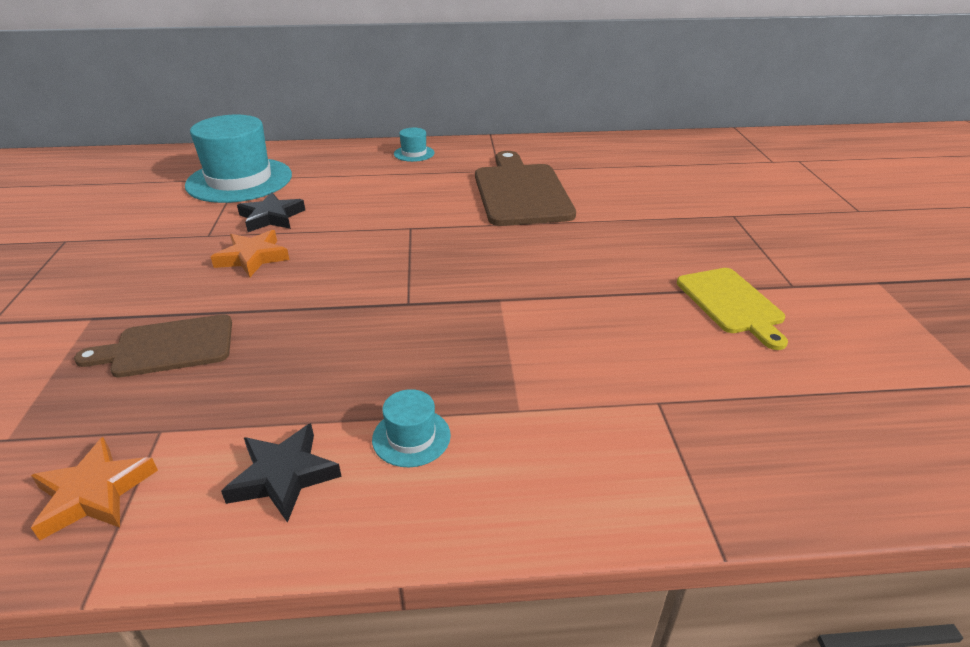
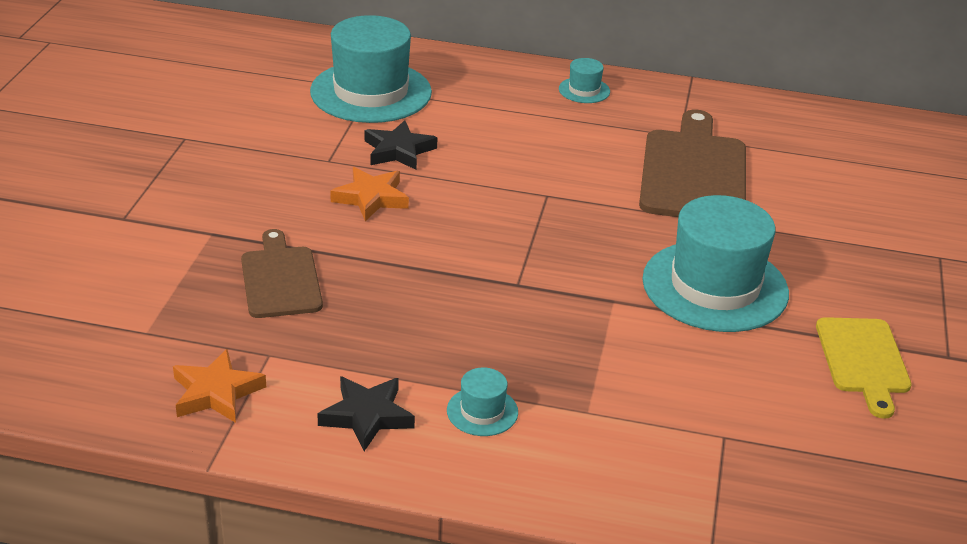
camera: 15 degrees right, 0 degrees up
brown cutting board [74,314,232,377] -> brown cutting board turned 75 degrees clockwise [241,229,323,318]
none -> turquoise hat [642,195,789,332]

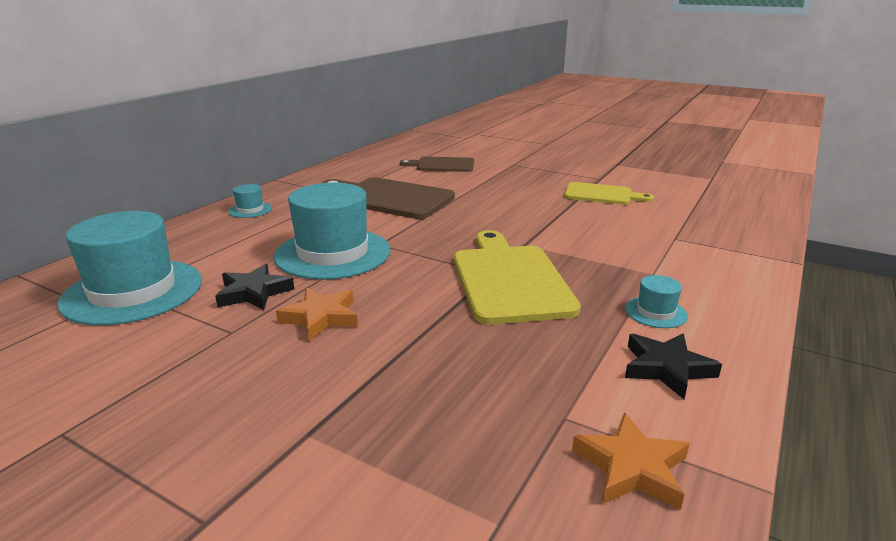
camera: 70 degrees left, 10 degrees down
brown cutting board [241,229,323,318] -> brown cutting board moved to [400,157,474,172]
turquoise hat [642,195,789,332] -> turquoise hat moved to [274,182,390,280]
none -> yellow cutting board [454,230,581,325]

